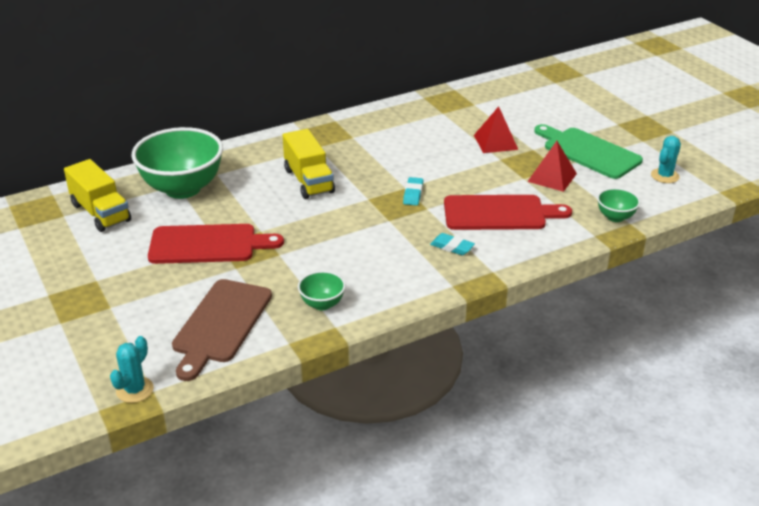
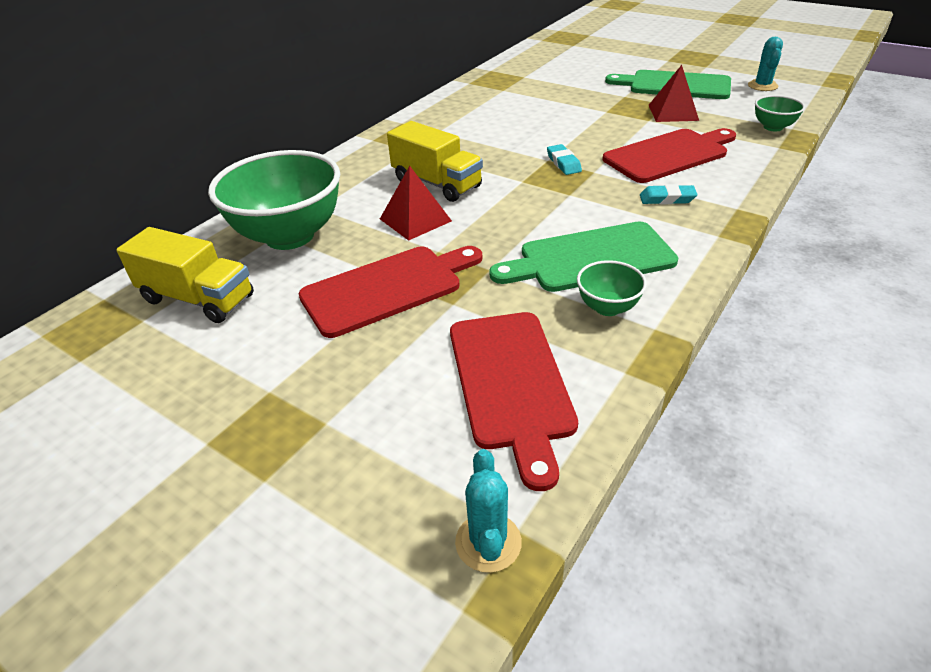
camera: 25 degrees left, 5 degrees up
brown cutting board [172,279,272,381] -> red cutting board [450,312,578,491]
red pyramid [474,106,518,153] -> red pyramid moved to [380,166,452,241]
none -> green cutting board [489,222,678,292]

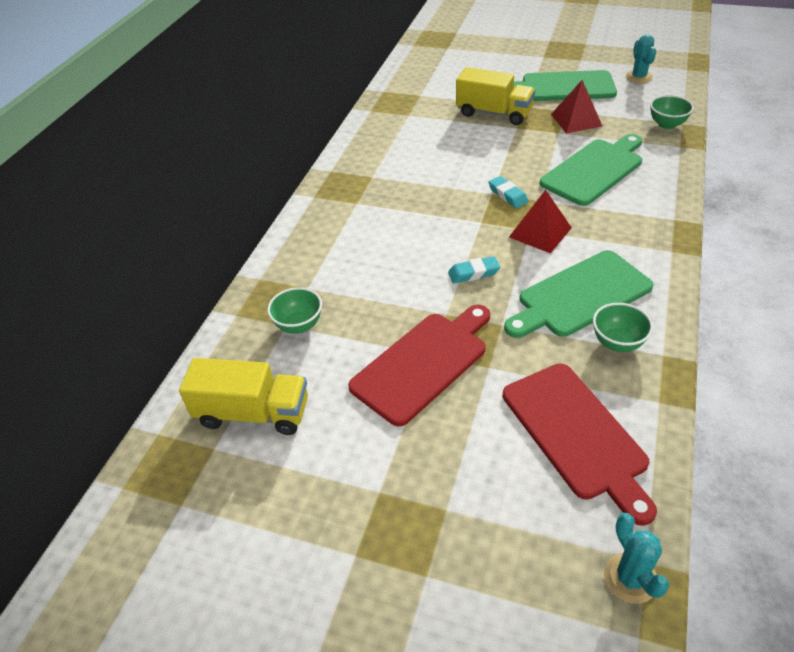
camera: 15 degrees left, 5 degrees up
green bowl [208,150,340,250] -> green bowl [267,287,322,334], size x0.46
red pyramid [380,166,452,241] -> red pyramid moved to [509,189,572,253]
yellow truck [387,121,483,202] -> yellow truck moved to [456,67,535,125]
red cutting board [603,128,736,183] -> green cutting board [540,134,642,206]
turquoise eraser [640,184,698,204] -> turquoise eraser moved to [448,256,500,283]

